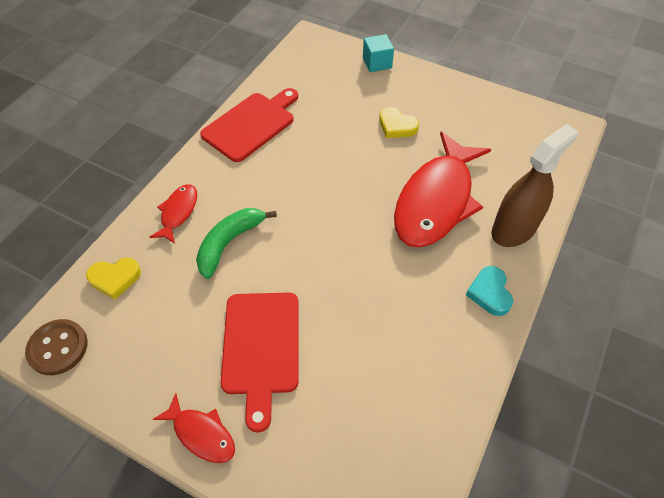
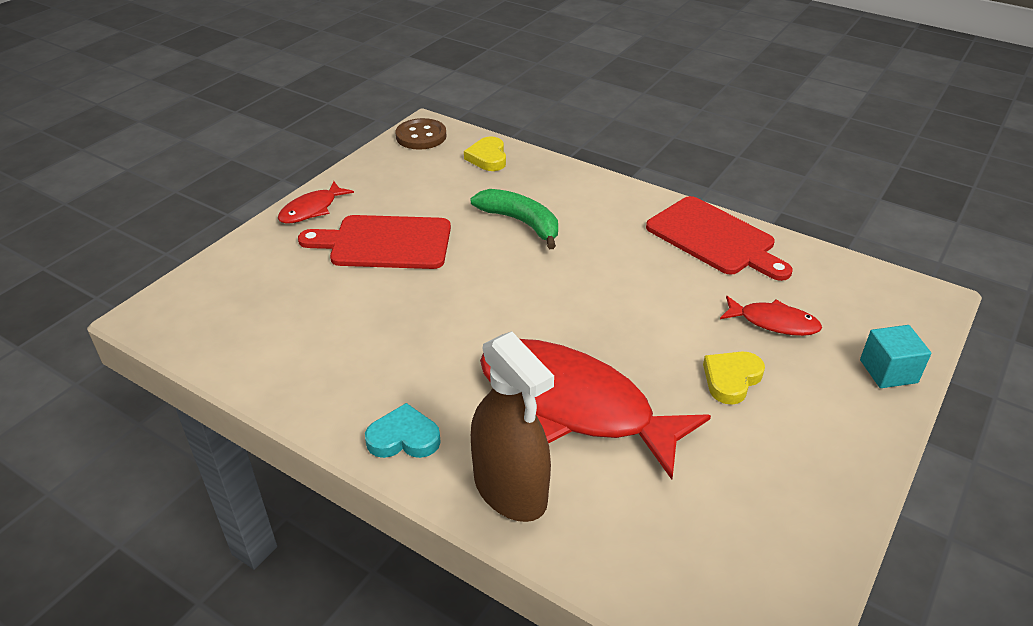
camera: 95 degrees right, 15 degrees down
red fish [149,184,197,244] -> red fish moved to [720,296,822,336]

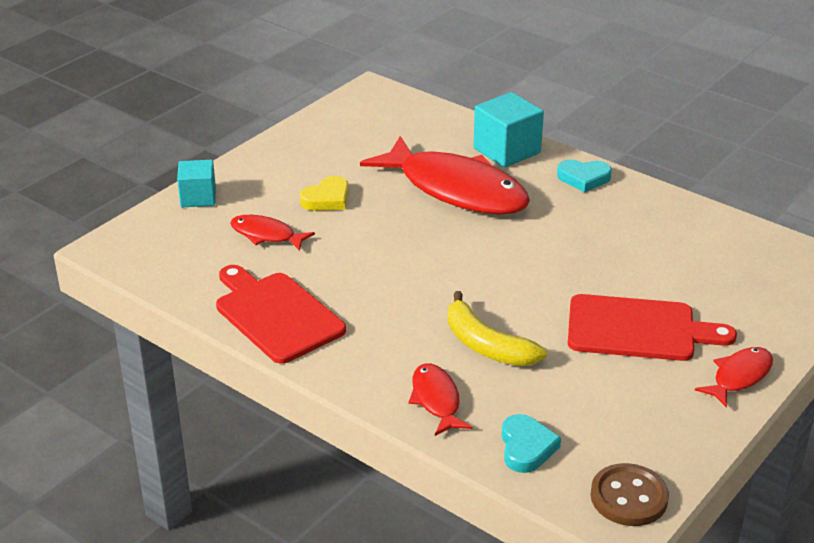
camera: 175 degrees left, 5 degrees down
yellow heart [464,137,506,171] -> turquoise heart [502,414,561,473]
green banana [470,189,558,249] -> yellow banana [448,291,547,366]
brown spray bottle [471,331,554,522] -> turquoise cube [473,92,544,168]
none -> red fish [409,363,472,436]

